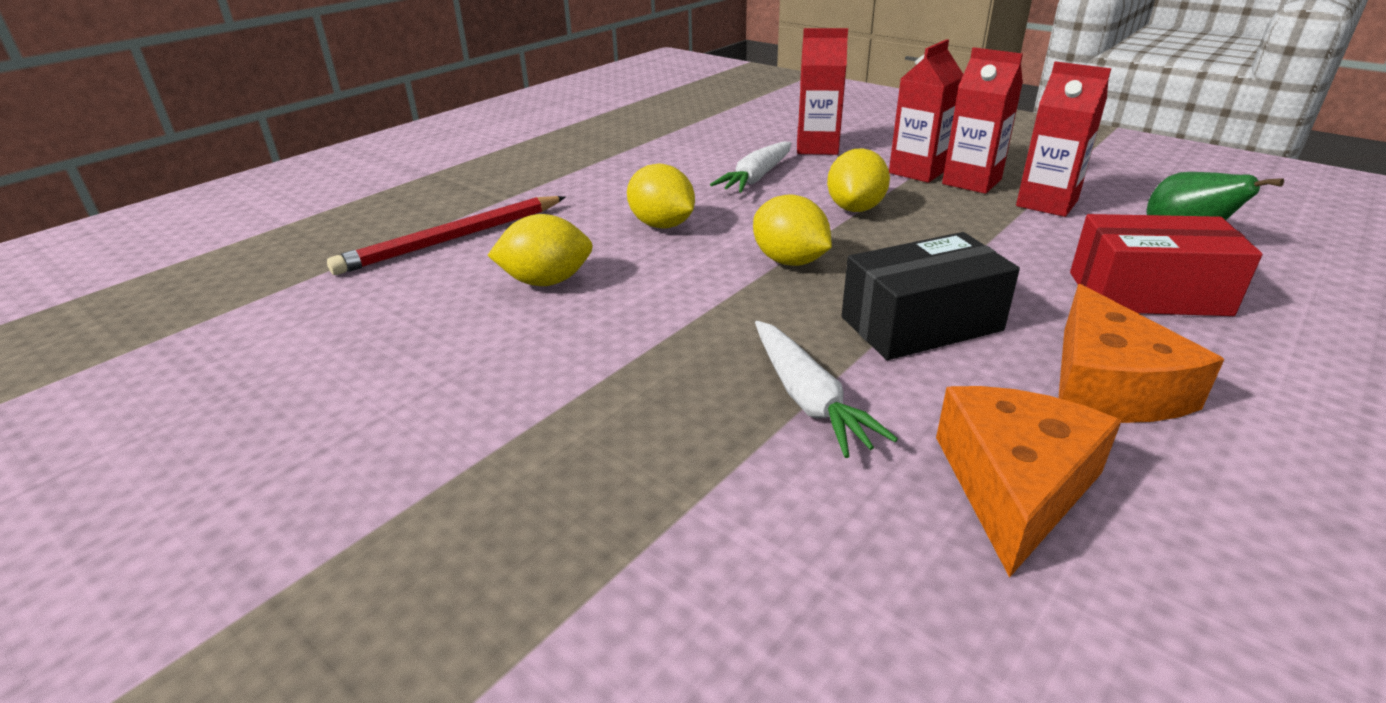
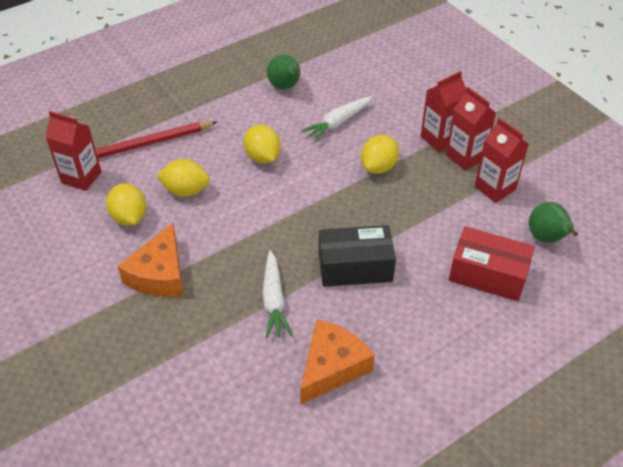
camera: 15 degrees right, 15 degrees up
yellow lemon [753,194,832,266] -> yellow lemon moved to [106,184,146,226]
red carton [797,28,848,155] -> red carton moved to [46,111,102,191]
orange cheese [1058,284,1224,423] -> orange cheese moved to [117,223,183,297]
none -> green pear [267,55,301,90]

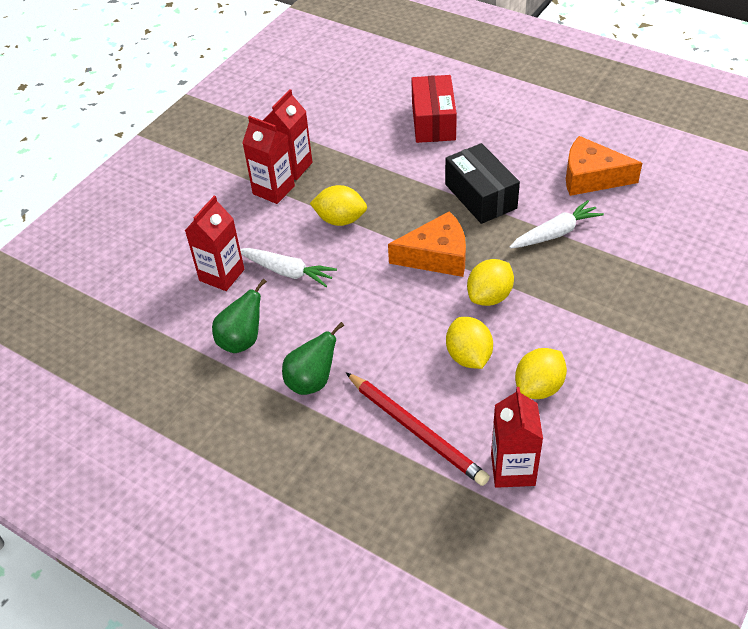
camera: 110 degrees left, 0 degrees up
orange cheese [117,223,183,297] -> orange cheese moved to [388,211,466,277]
yellow lemon [244,125,281,163] -> yellow lemon moved to [467,259,514,306]
red carton [474,118,529,203] -> red carton moved to [185,196,244,291]
green pear [529,202,578,243] -> green pear moved to [282,322,345,395]

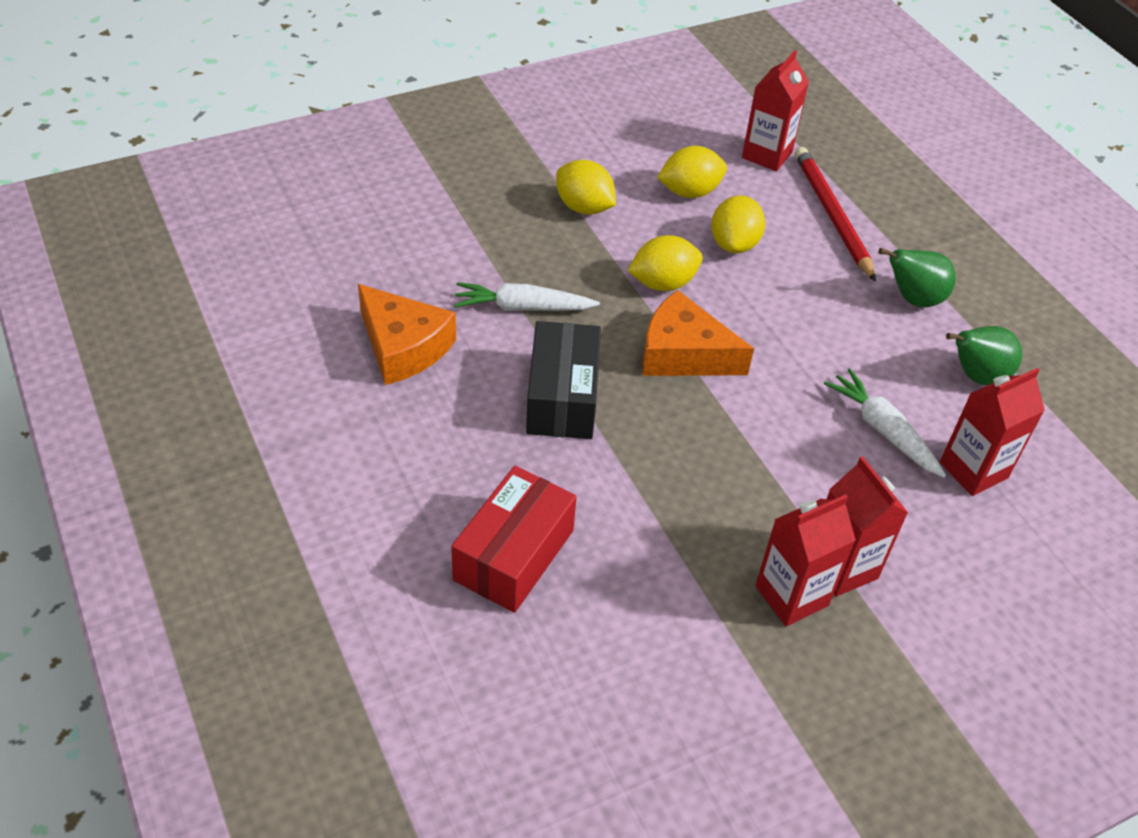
camera: 155 degrees left, 0 degrees up
yellow lemon [310,185,367,226] -> yellow lemon moved to [556,160,616,215]

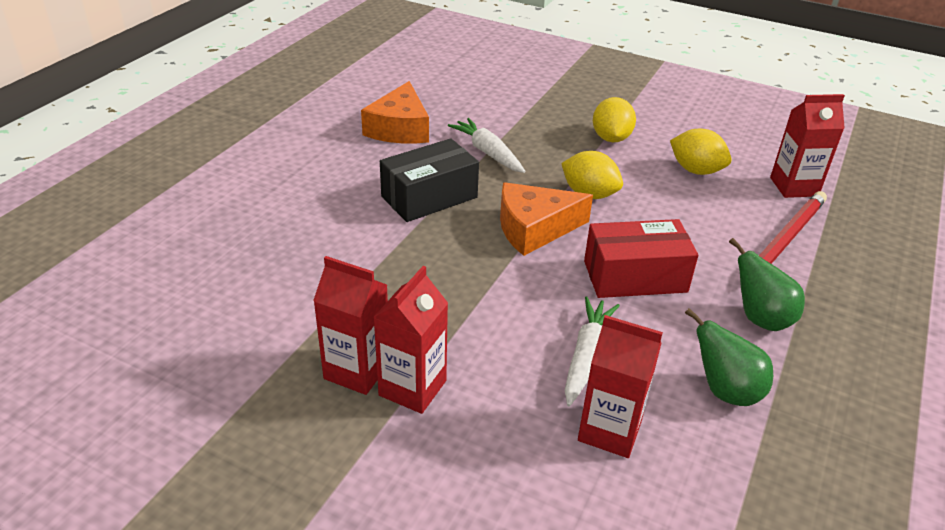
camera: 55 degrees right, 10 degrees down
red box [451,466,577,613] -> red box moved to [584,219,698,298]
orange cheese [643,290,754,376] -> orange cheese turned 90 degrees counterclockwise [500,182,593,256]
yellow lemon [711,195,765,253] -> none

